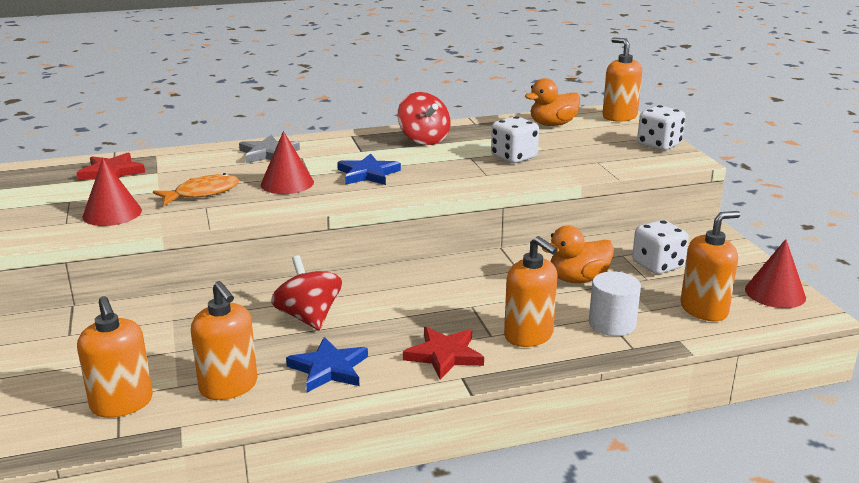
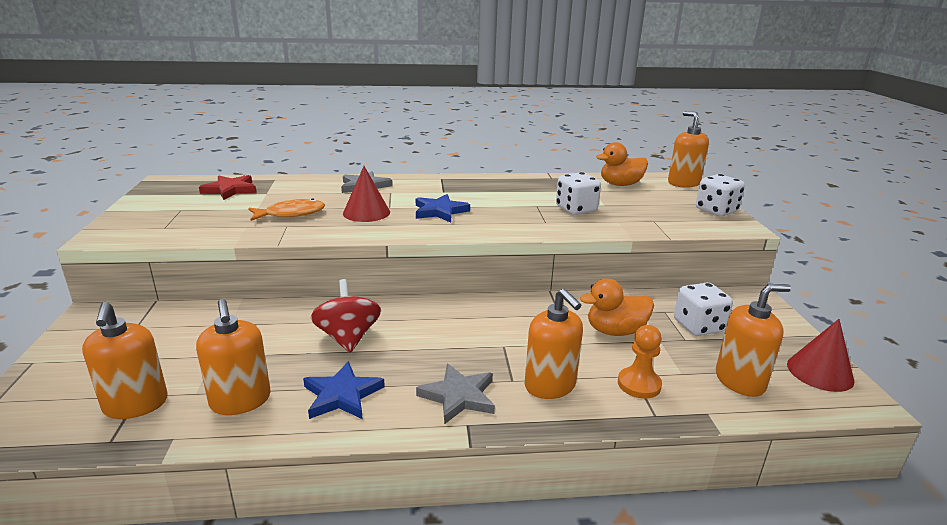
camera: 10 degrees right, 0 degrees up
red cone [82,158,142,226] -> none
red spinning top [398,92,450,145] -> none
red star [403,327,484,380] -> grey star [416,364,495,424]
white cylinder [589,272,641,336] -> orange pawn [618,325,662,399]

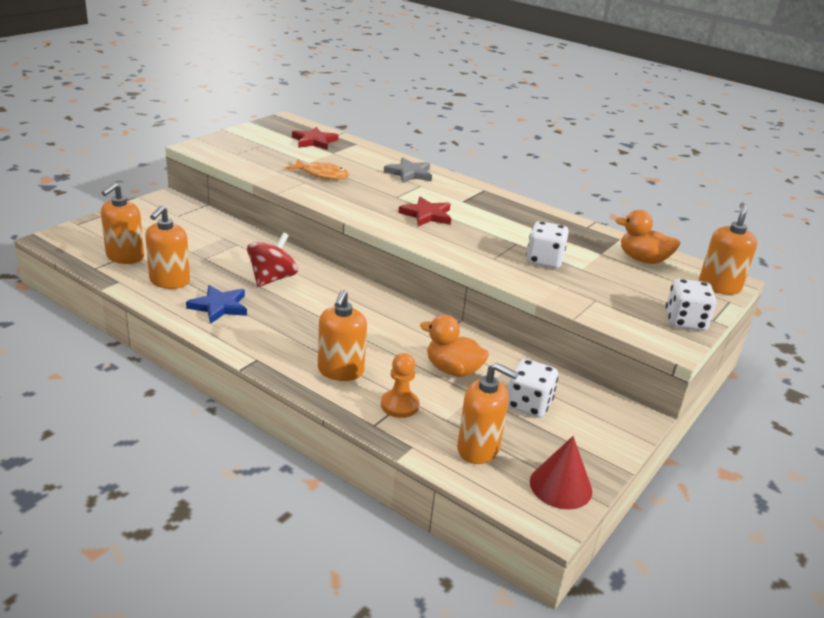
camera: 40 degrees right, 5 degrees up
red cone [343,166,390,222] -> none
blue star [416,194,470,222] -> red star [398,197,451,227]
grey star [416,364,495,424] -> none

